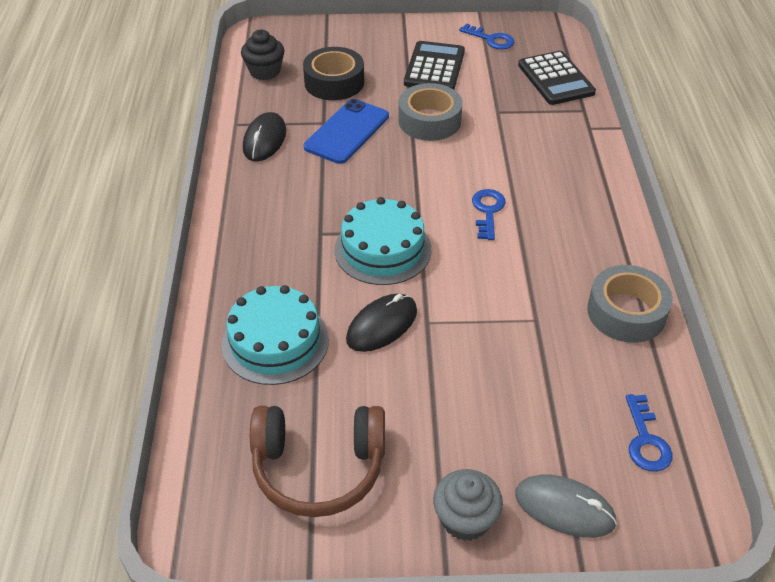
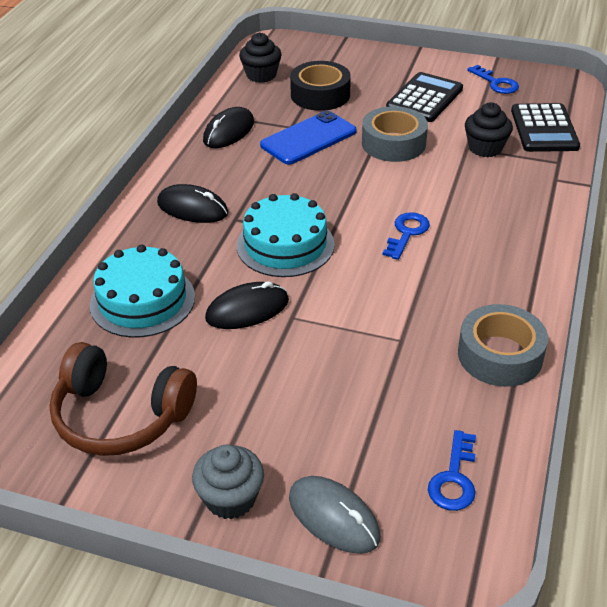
camera: 20 degrees right, 5 degrees down
none -> black mouse [157,184,229,223]
none -> black cupcake [465,102,513,157]

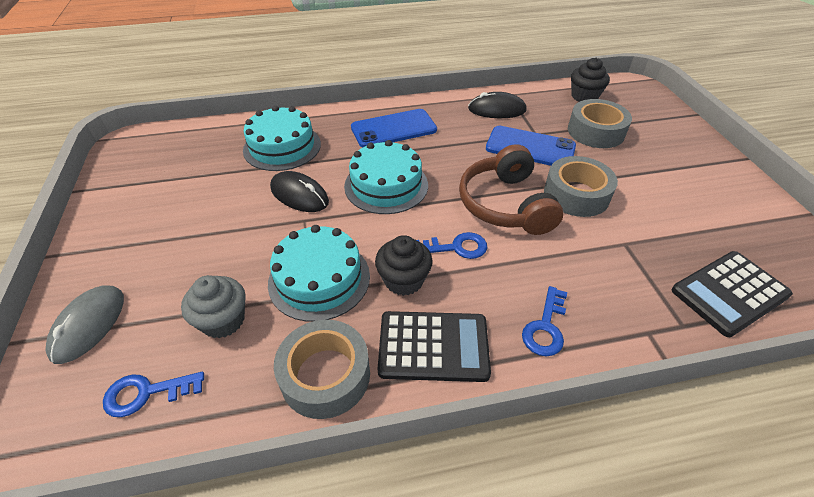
camera: 60 degrees right, 5 degrees up
brown headphones [49,342,197,456] -> brown headphones moved to [459,144,563,235]
black mouse [157,184,229,223] -> blue phone [351,109,437,148]
grey cupcake [192,445,264,519] -> grey cupcake moved to [181,275,246,338]
black tape [290,61,351,111] -> grey tape [568,99,632,148]
black calculator [386,72,463,122] -> black calculator moved to [378,311,491,382]
black cupcake [465,102,513,157] -> black cupcake moved to [375,235,433,296]
blue key [467,65,519,94] -> blue key moved to [522,286,567,356]
none -> turquoise cake [268,225,370,322]

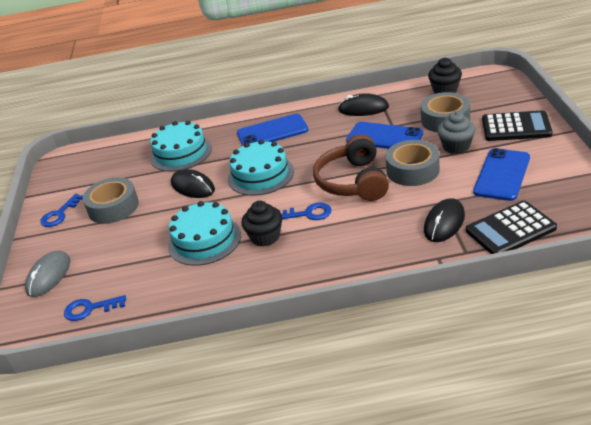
camera: 10 degrees right, 10 degrees down
grey cupcake [181,275,246,338] -> grey cupcake moved to [437,111,476,154]
grey tape [274,320,370,419] -> grey tape moved to [83,177,139,224]
black calculator [378,311,491,382] -> black calculator moved to [482,110,553,141]
blue key [522,286,567,356] -> blue key moved to [40,194,83,227]
none -> black mouse [424,198,465,242]
none -> blue phone [473,148,530,201]

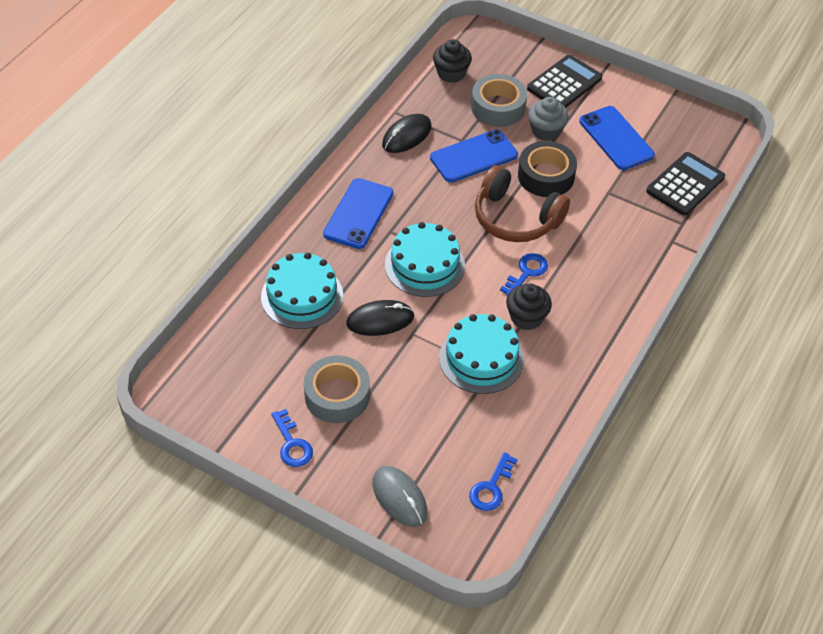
camera: 60 degrees left, 15 degrees up
grey tape [385,140,440,186] -> black tape [518,141,577,197]
black mouse [424,198,465,242] -> none
black calculator [466,201,557,254] -> black calculator turned 150 degrees counterclockwise [646,152,725,215]

